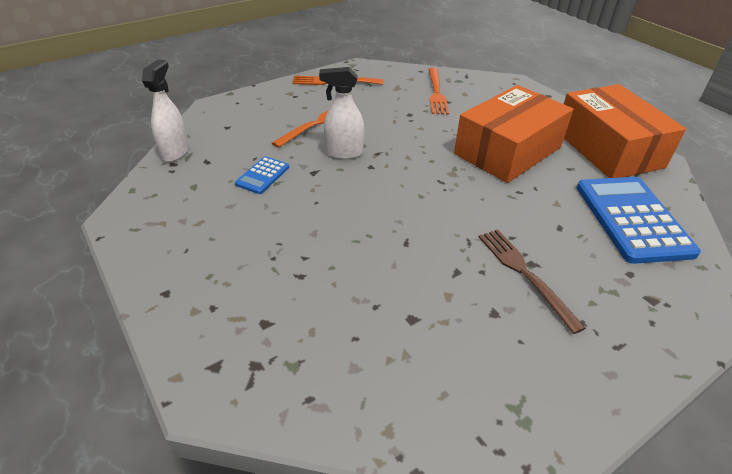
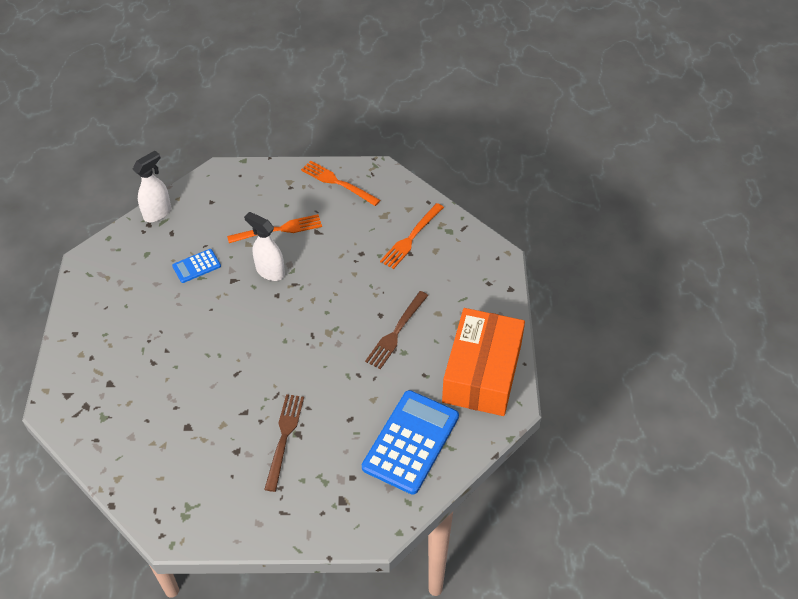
camera: 35 degrees right, 10 degrees up
orange box [454,85,573,183] -> brown fork [365,291,428,369]

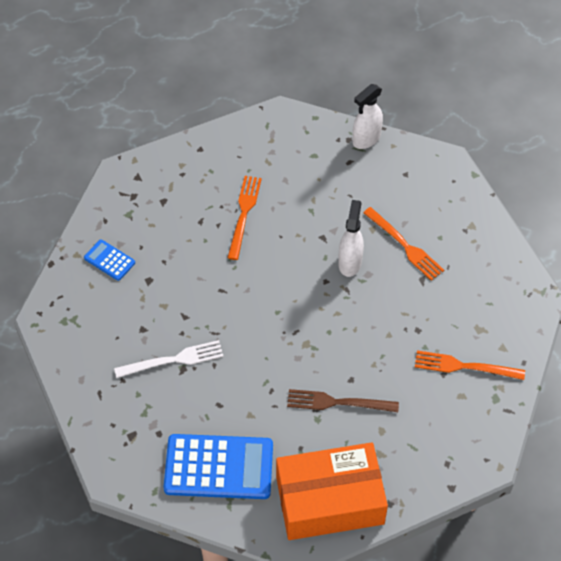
camera: 65 degrees right, 5 degrees up
white spray bottle [133,151,171,222] -> white spray bottle turned 120 degrees clockwise [353,84,383,149]
blue calculator [172,249,221,283] -> blue calculator moved to [84,239,135,281]
brown fork [264,394,304,492] -> white fork [114,340,224,378]
orange fork [301,161,380,206] -> orange fork moved to [227,176,262,260]

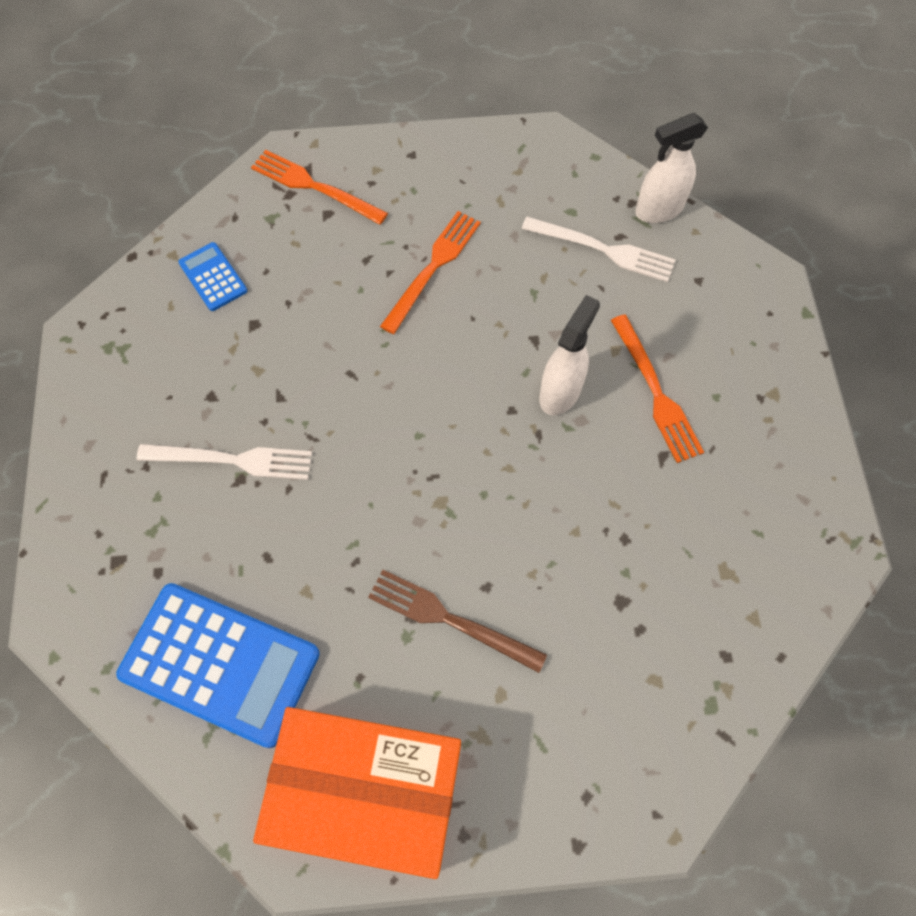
camera: 20 degrees right, 10 degrees up
orange fork [415,350,525,380] -> orange fork moved to [251,150,388,225]
none -> white fork [522,216,676,282]

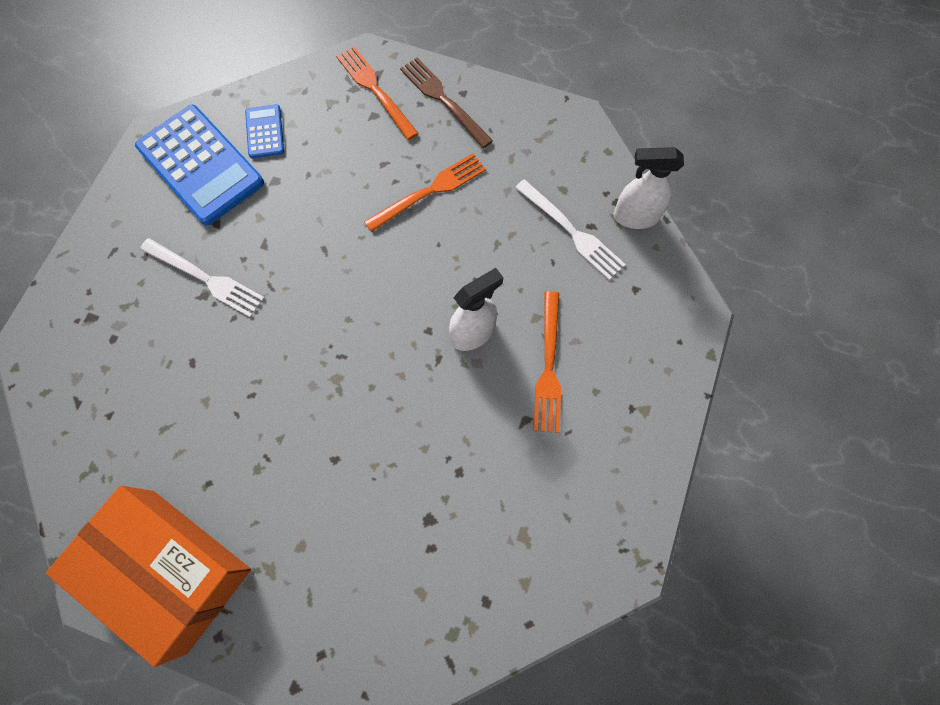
camera: 25 degrees right, 5 degrees up
blue calculator [116,583,320,748] -> blue calculator moved to [135,105,264,225]
brown fork [368,570,547,673] -> brown fork moved to [400,57,493,148]

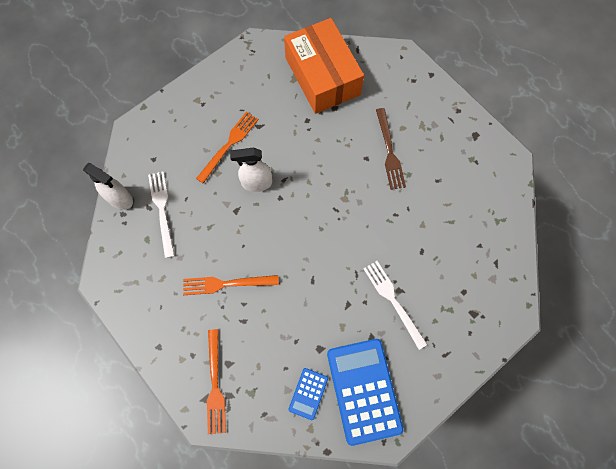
camera: 150 degrees left, 0 degrees up
orange box [46,486,251,667] -> orange box moved to [284,18,364,114]
brown fork [400,57,493,148] -> brown fork moved to [376,108,406,190]

